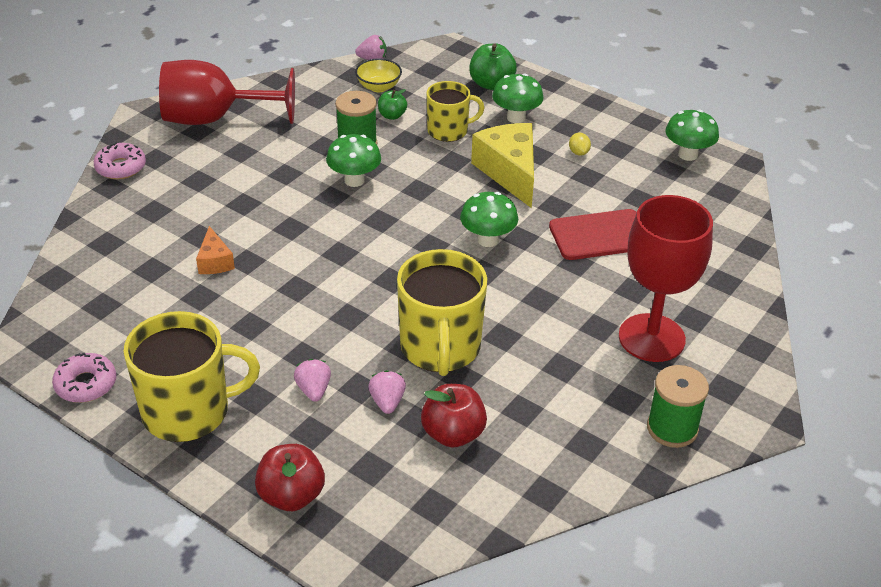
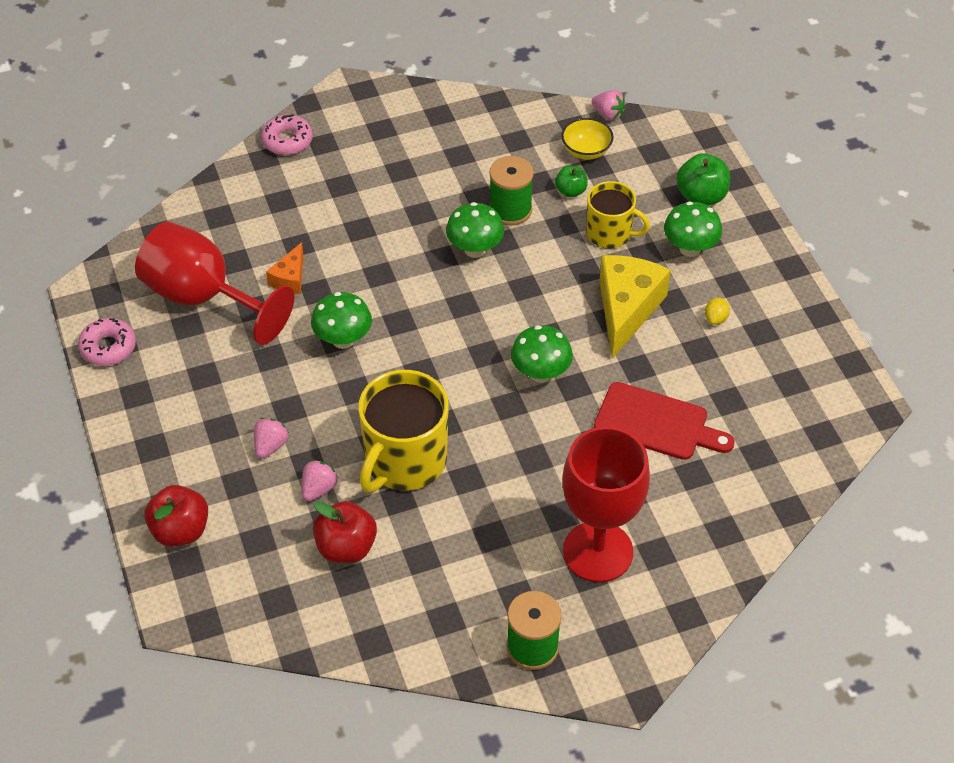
camera: 35 degrees right, 10 degrees up
yellow mug [124,311,260,442] -> none
red goblet [159,60,295,125] -> red goblet moved to [135,222,294,345]
green mushroom [665,109,719,161] -> green mushroom moved to [311,292,372,349]

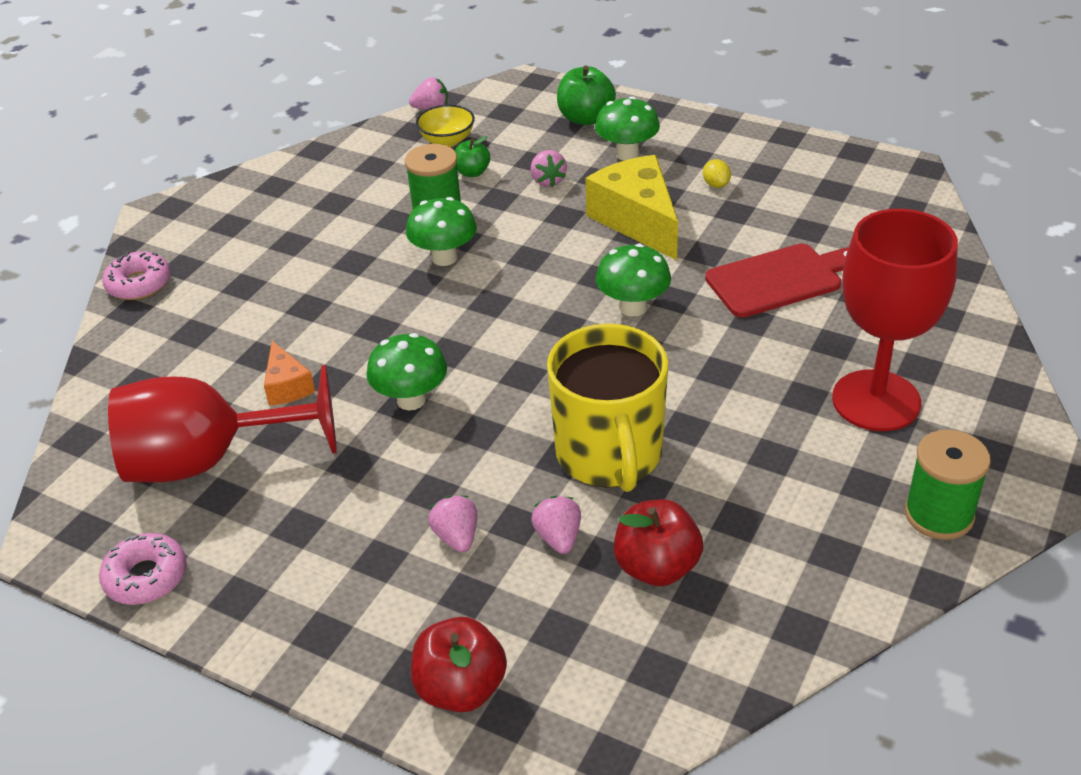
camera: 40 degrees left, 10 degrees down
yellow mug [586,181,650,249] -> pink strawberry [531,150,567,187]

